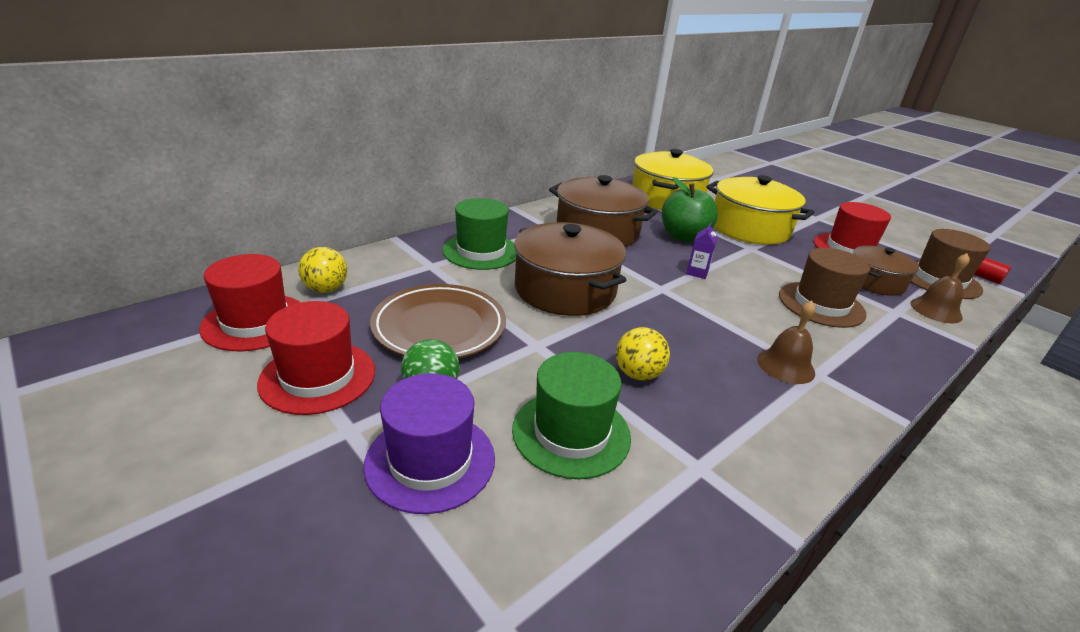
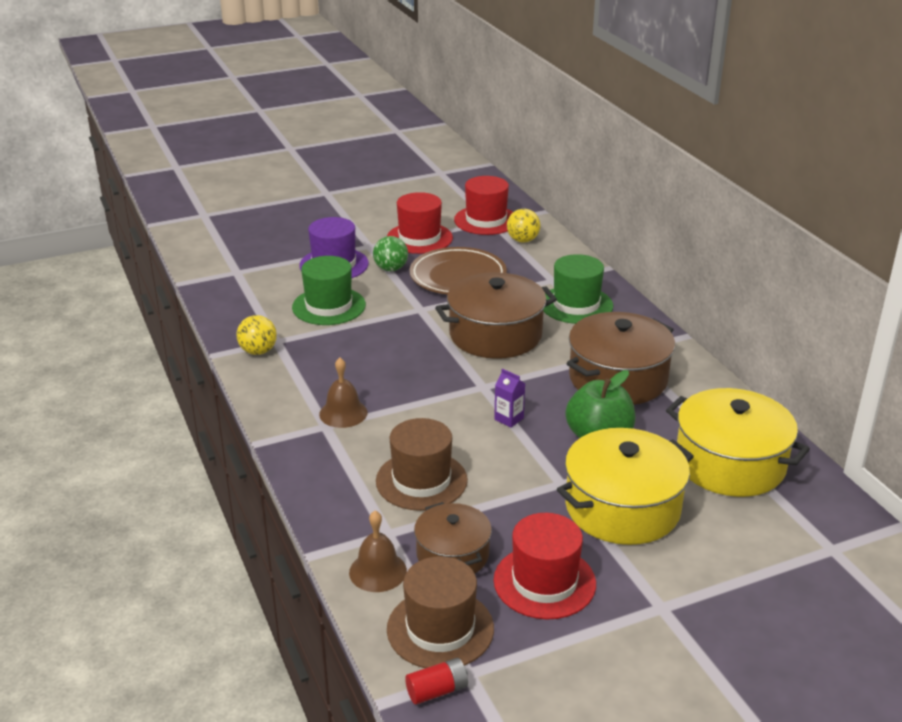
camera: 110 degrees right, 0 degrees up
yellow ball [616,327,670,380] -> yellow ball moved to [236,315,277,355]

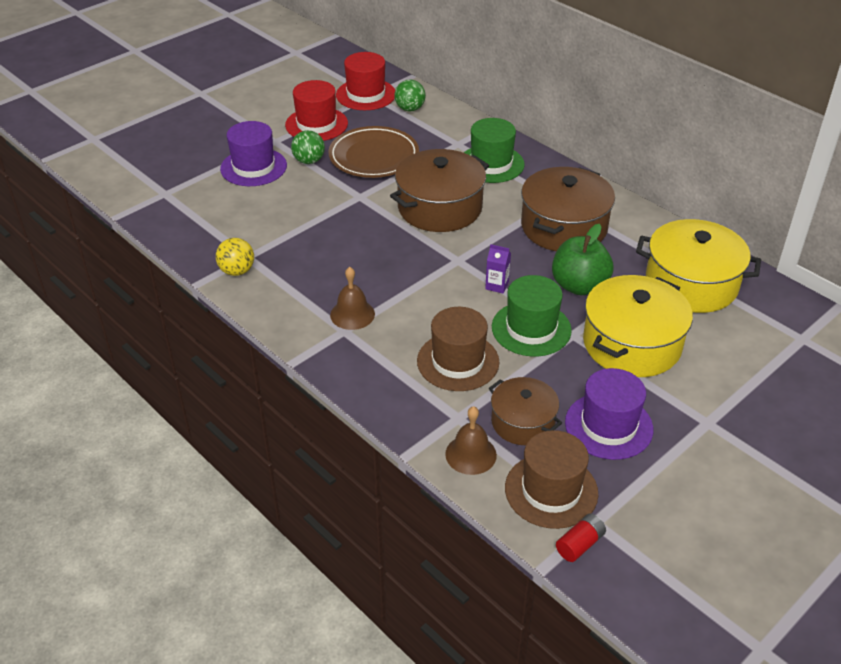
camera: 20 degrees left, 10 degrees up
green hat [292,256,366,325] -> green hat moved to [492,275,572,357]
red hat [494,513,596,619] -> purple hat [565,368,653,460]
yellow ball [507,209,541,242] -> green ball [394,80,426,111]

